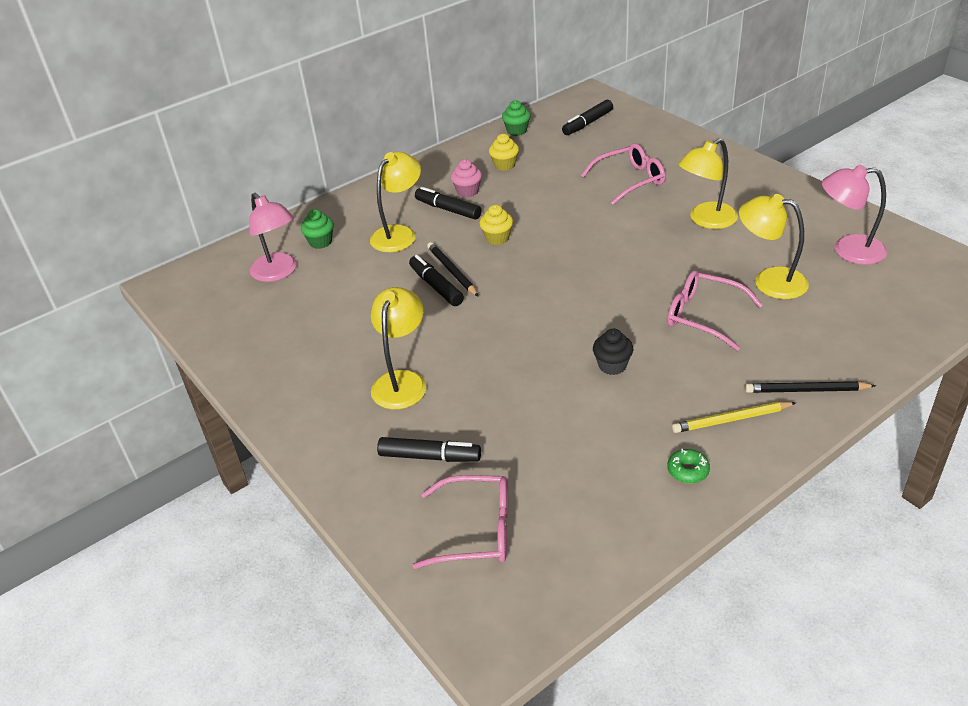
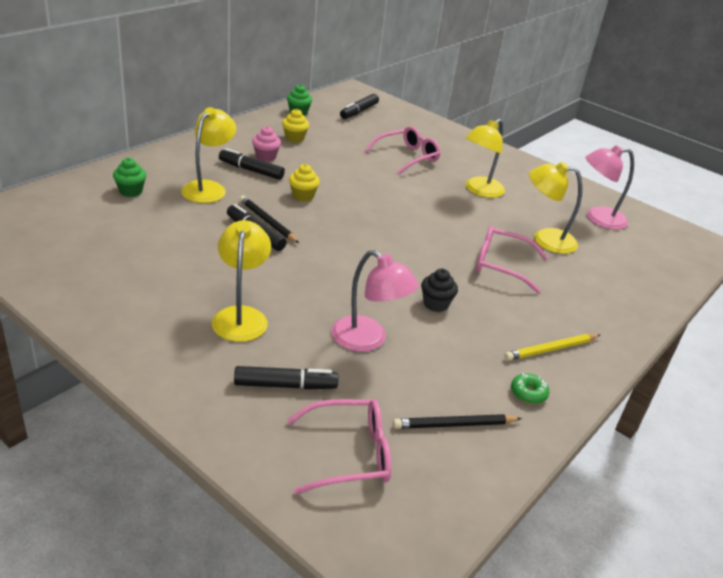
camera: 20 degrees left, 5 degrees down
pink lamp [249,193,297,282] -> pink lamp moved to [331,250,419,352]
black pencil [745,381,876,393] -> black pencil moved to [393,414,522,429]

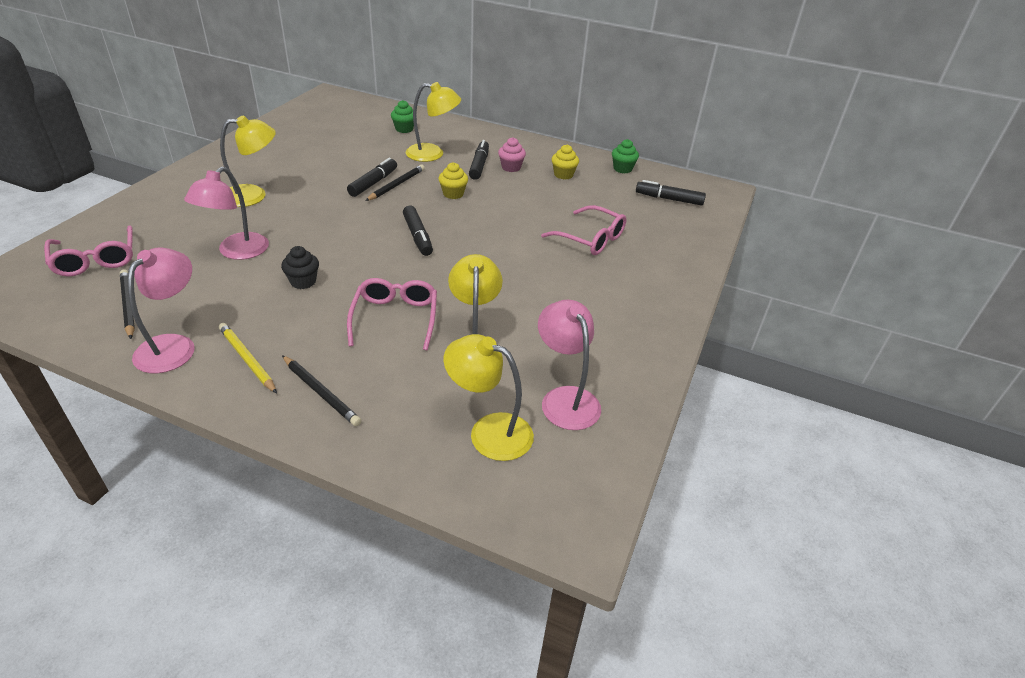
camera: 75 degrees right, 5 degrees up
black marker [234,366,338,390] -> black marker moved to [403,206,433,256]
yellow lamp [465,119,505,198] -> yellow lamp moved to [444,334,534,461]
green donut [511,373,549,404] -> pink lamp [127,247,194,373]
none -> black pencil [282,355,361,426]

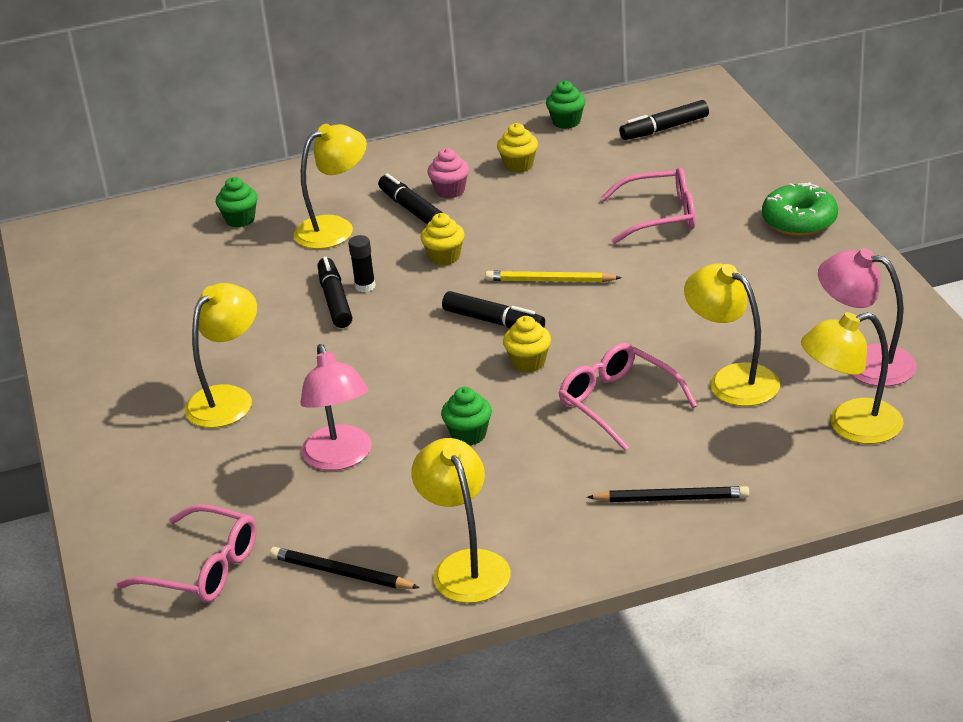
camera: 35 degrees left, 5 degrees down
pink lamp [127,247,194,373] -> yellow lamp [411,438,510,603]
yellow pencil [219,323,277,394] -> yellow pencil moved to [485,271,622,282]
black cupcake [281,246,319,289] -> green cupcake [441,387,492,446]
black pencil [365,165,425,201] -> black glue stick [348,235,376,292]
none -> yellow cupcake [503,316,551,373]
none -> green donut [762,182,838,236]

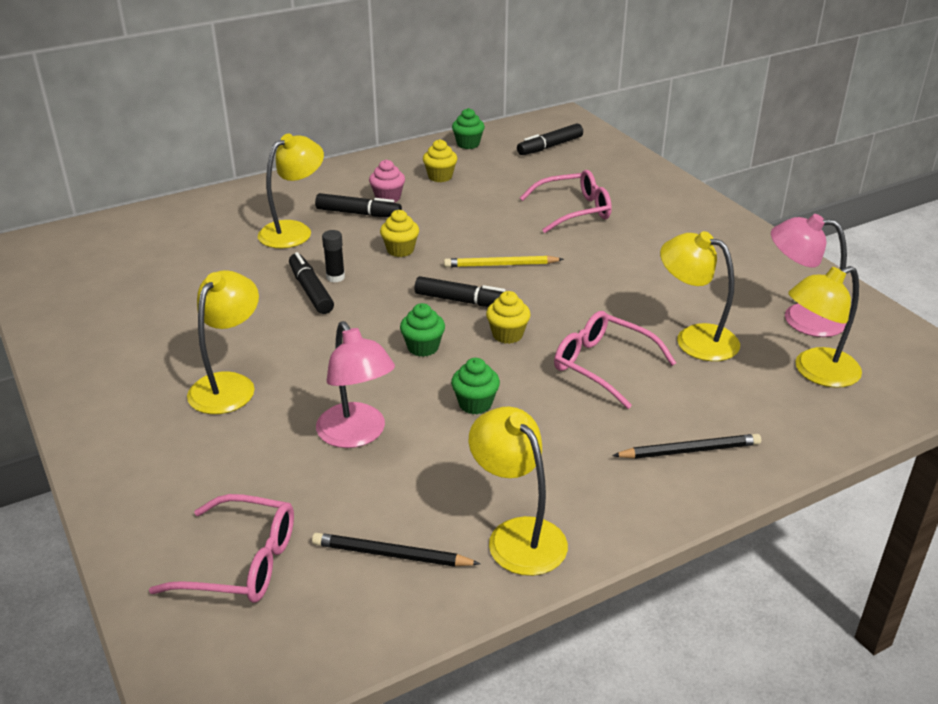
camera: 15 degrees left, 0 degrees up
green cupcake [216,177,258,227] -> green cupcake moved to [400,303,445,357]
black marker [378,173,443,224] -> black marker turned 150 degrees clockwise [315,193,402,217]
green donut [762,182,838,236] -> none

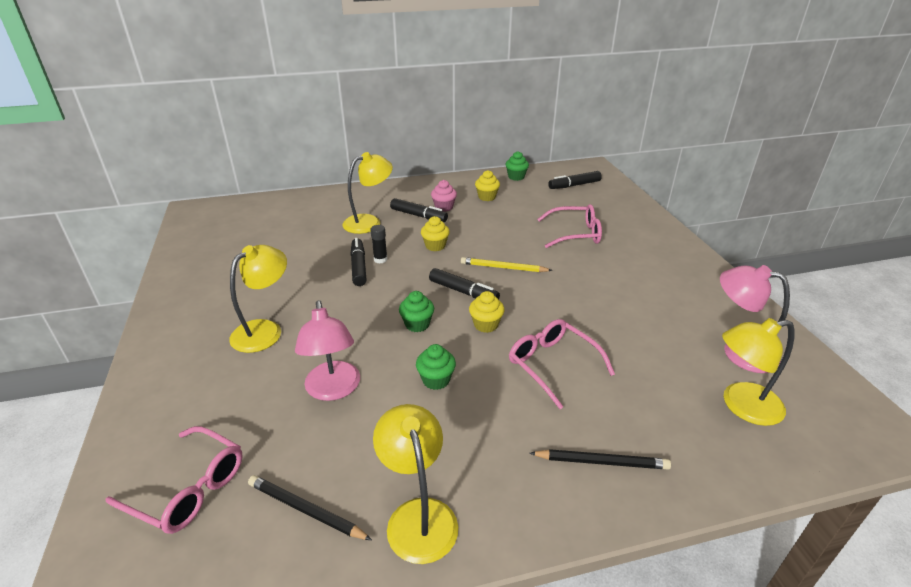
camera: 15 degrees right, 0 degrees up
yellow lamp [660,231,740,361] -> none

